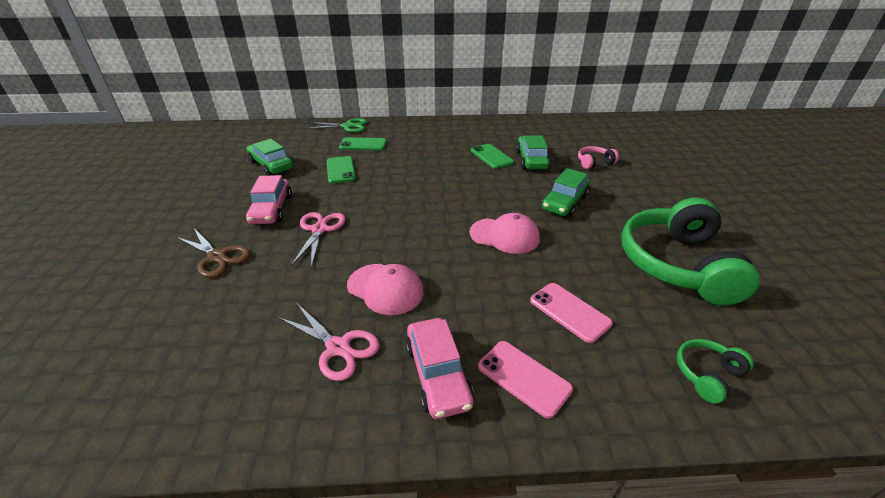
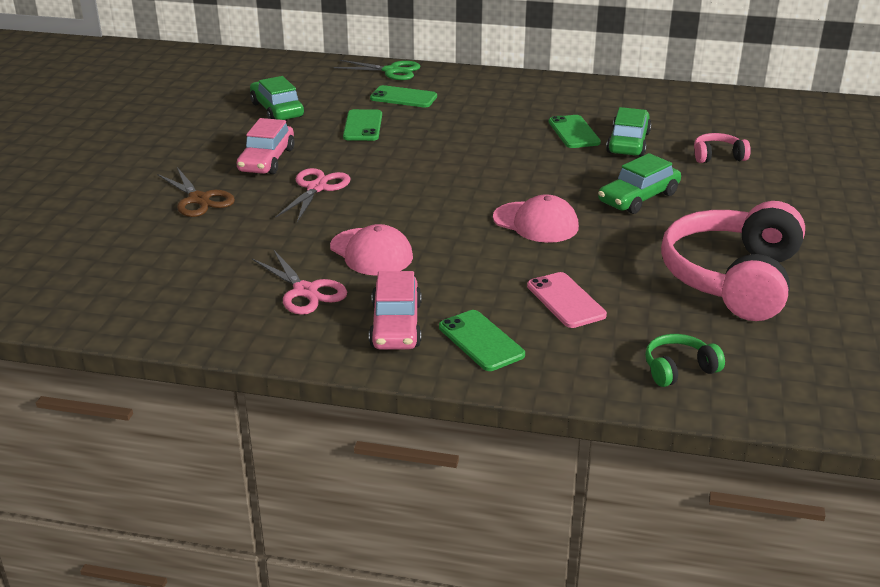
camera: 15 degrees right, 5 degrees down
pink phone [478,341,573,419] -> green phone [439,310,525,371]
green headphones [621,197,760,305] -> pink headphones [661,201,805,321]

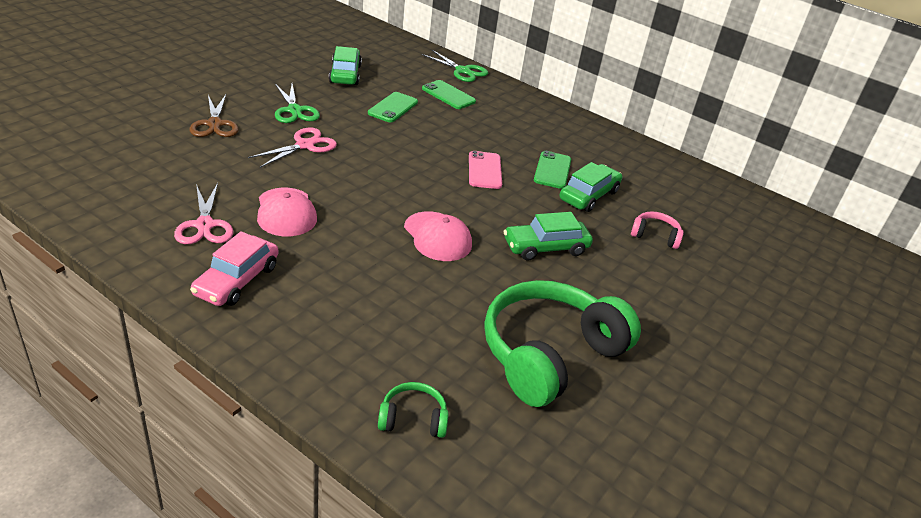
camera: 20 degrees right, 5 degrees up
pink car [237,118,295,174] -> green scissors [275,84,320,123]
green phone [439,310,525,371] -> none
pink phone [527,272,607,328] -> pink phone moved to [469,151,502,189]
pink headphones [661,201,805,321] -> green headphones [484,280,641,407]

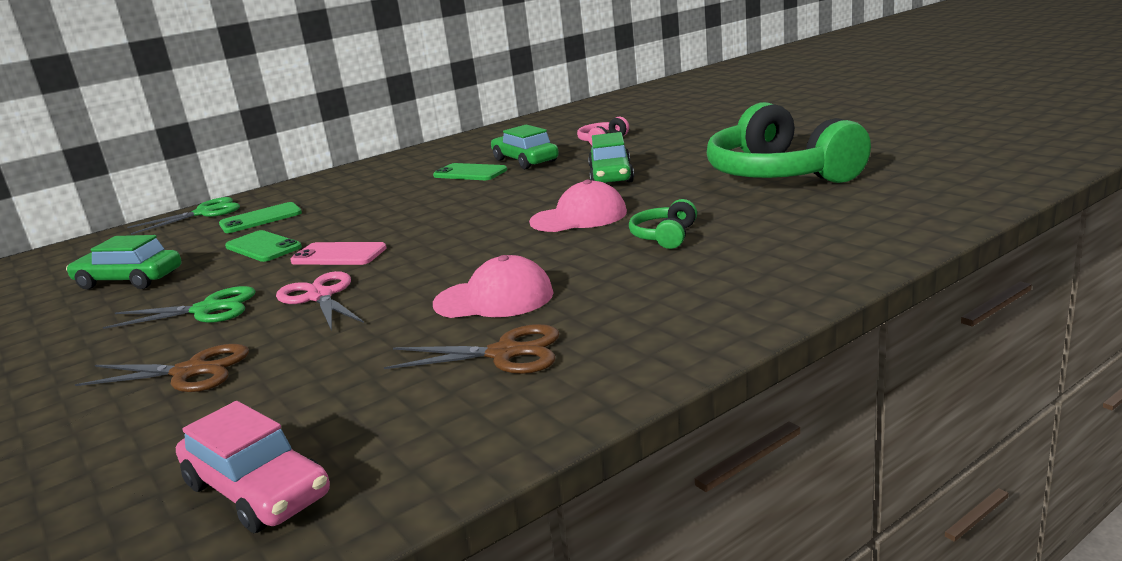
camera: 65 degrees left, 15 degrees down
pink scissors [174,183,233,244] -> brown scissors [384,324,559,374]
pink car [190,231,279,306] -> pink car moved to [176,401,330,533]
green headphones [378,382,449,438] -> green headphones moved to [629,199,697,249]
pink phone [469,151,502,189] -> pink phone moved to [290,242,386,265]

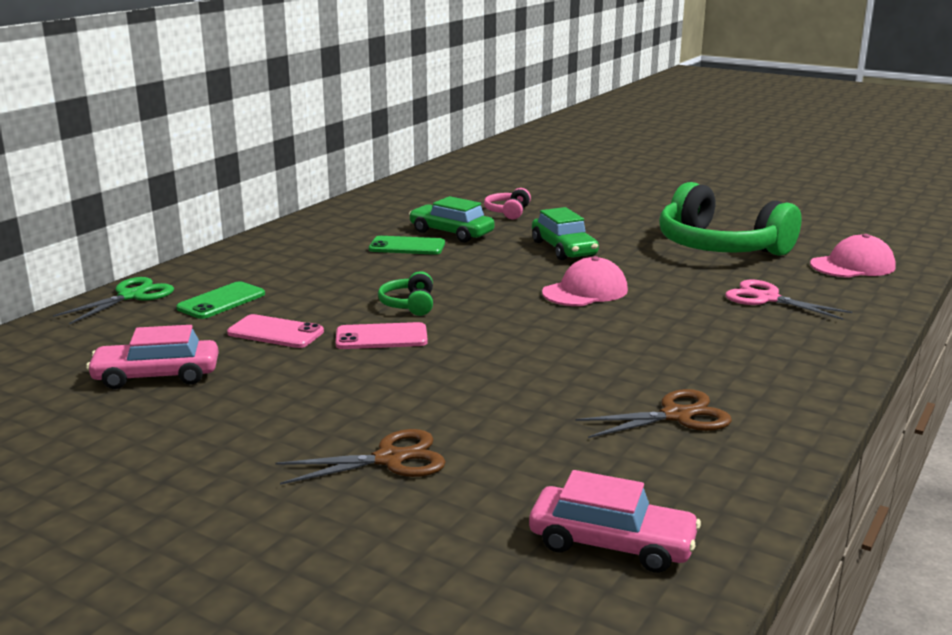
camera: 25 degrees left, 0 degrees up
green car [66,235,181,289] -> pink car [86,325,219,389]
green scissors [103,286,256,329] -> none
green phone [225,230,302,262] -> pink phone [227,314,324,348]
pink scissors [276,271,364,331] -> pink scissors moved to [725,280,852,320]
pink cap [433,255,554,318] -> pink cap moved to [810,234,895,278]
green headphones [629,199,697,249] -> green headphones moved to [378,271,433,316]

